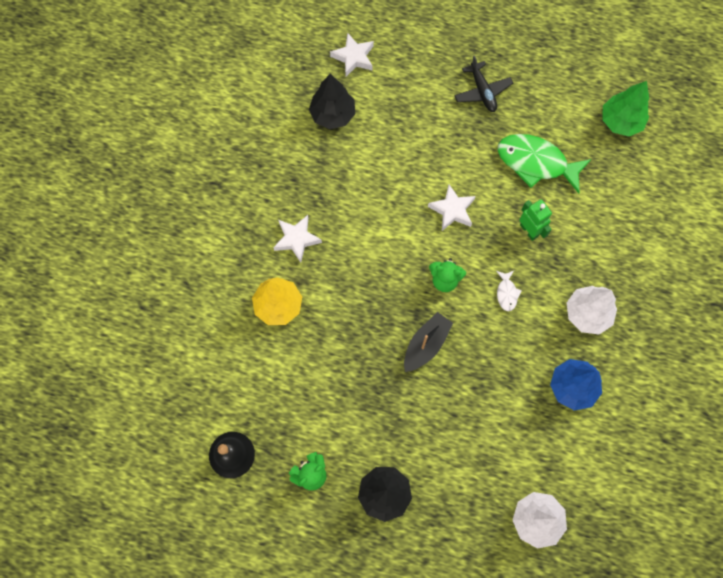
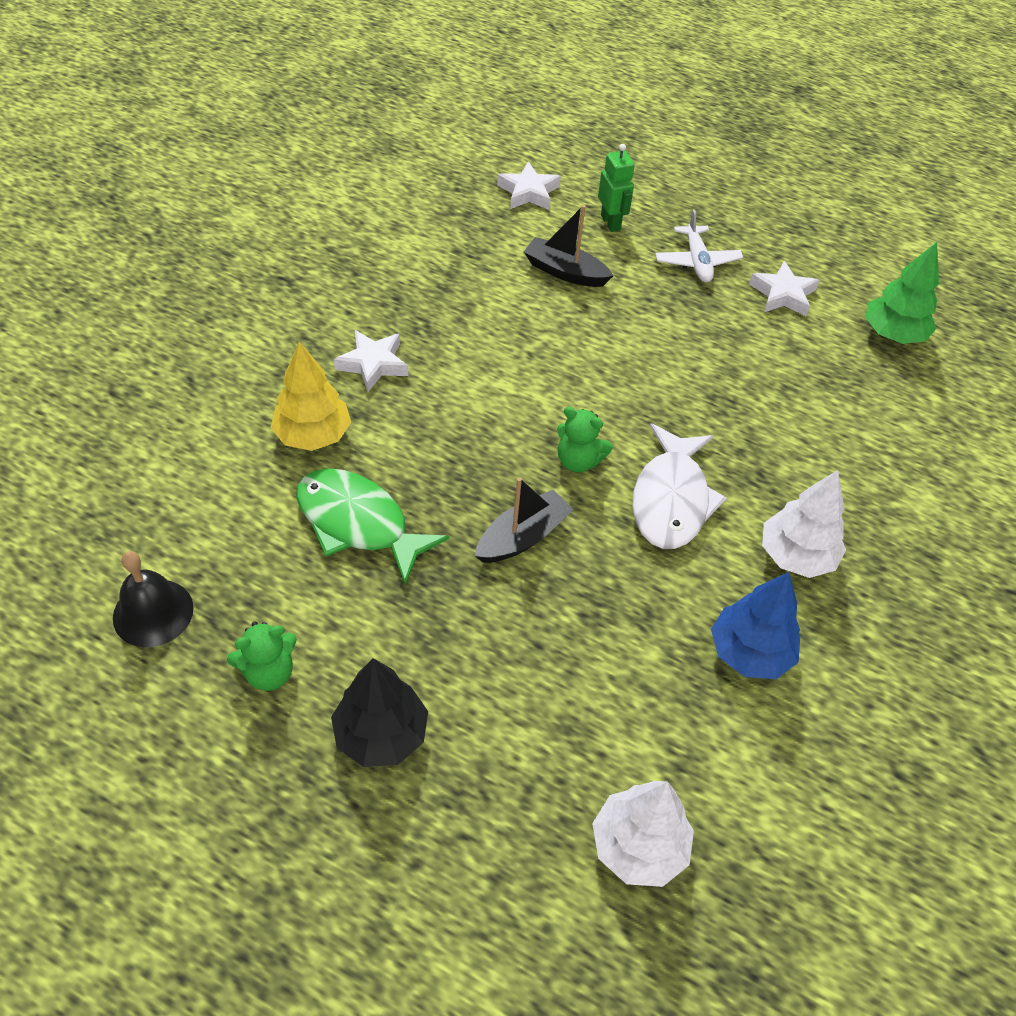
camera: 10 degrees right, 20 degrees down
black tree [309,74,355,129] -> none
white star [428,185,476,231] -> white star moved to [749,261,820,316]
black plane [454,56,513,112] -> white plane [655,209,743,283]
white fish [496,271,522,311] -> white fish [632,423,727,549], size x2.25
green fish [498,134,591,193] -> green fish moved to [296,468,449,584]
green robot [519,199,552,241] -> green robot moved to [598,144,635,232]
none -> black boat [524,205,613,287]

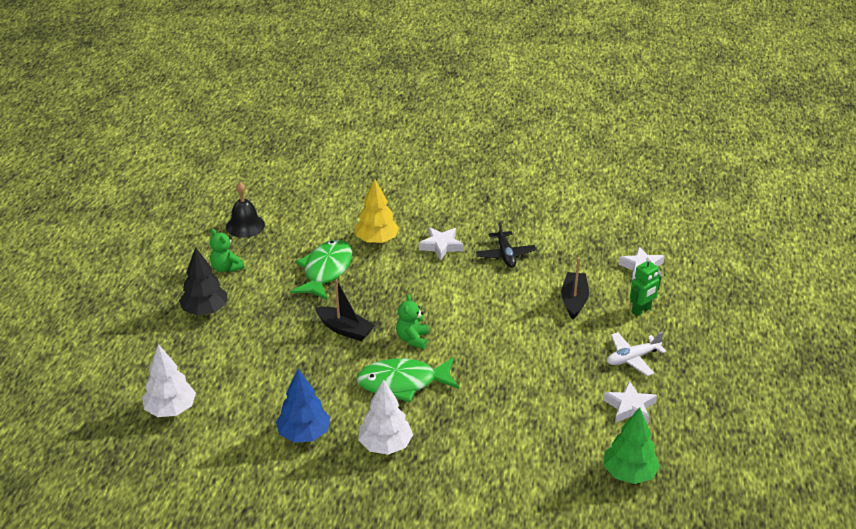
camera: 75 degrees right, 15 degrees down
white fish [632,423,727,549] -> green fish [356,358,459,402]
none -> black plane [476,221,536,268]

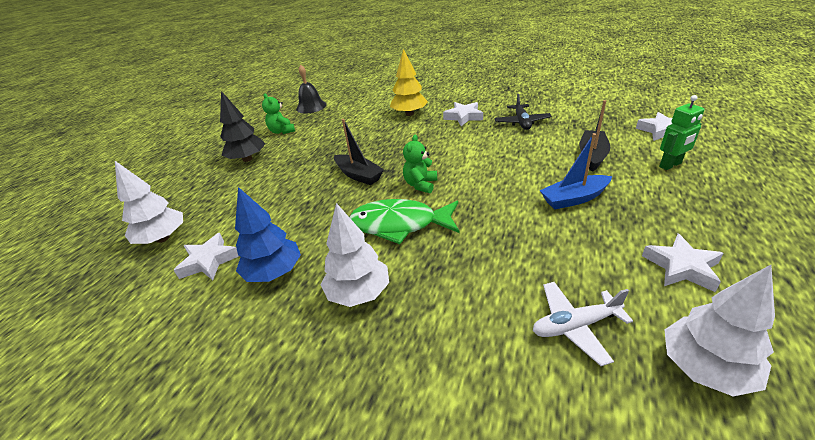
camera: 15 degrees right, 0 degrees up
green fish [290,240,352,300] -> none
green tree [603,407,660,484] -> white tree [664,265,775,396]
white plane [607,332,667,376] -> white plane moved to [533,282,633,366]
none -> white star [174,233,239,280]
none -> blue boat [540,133,612,209]

